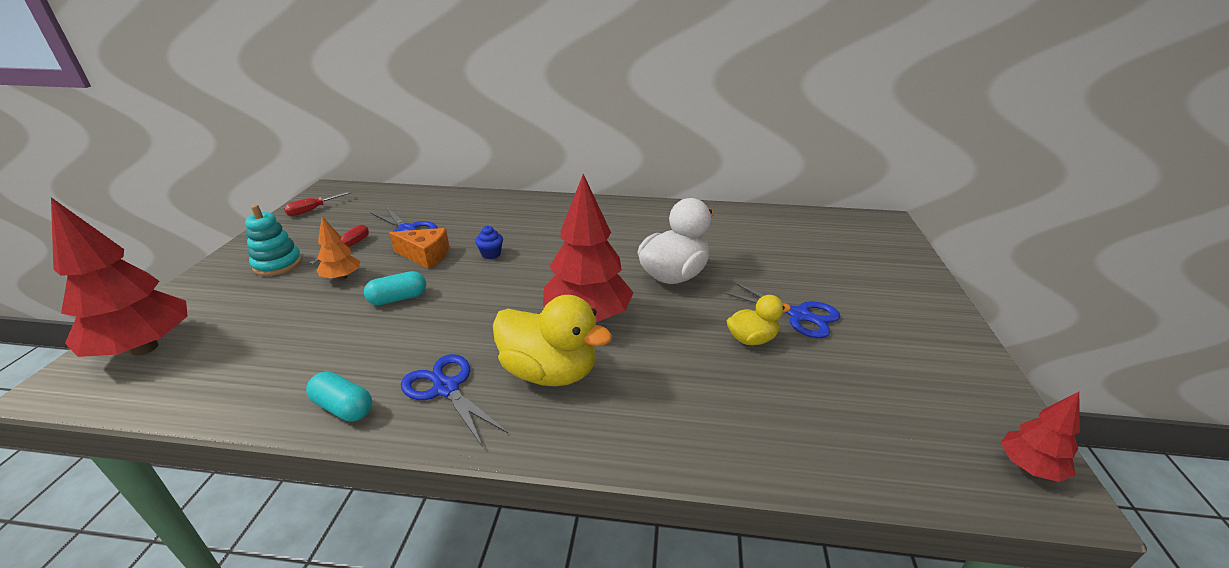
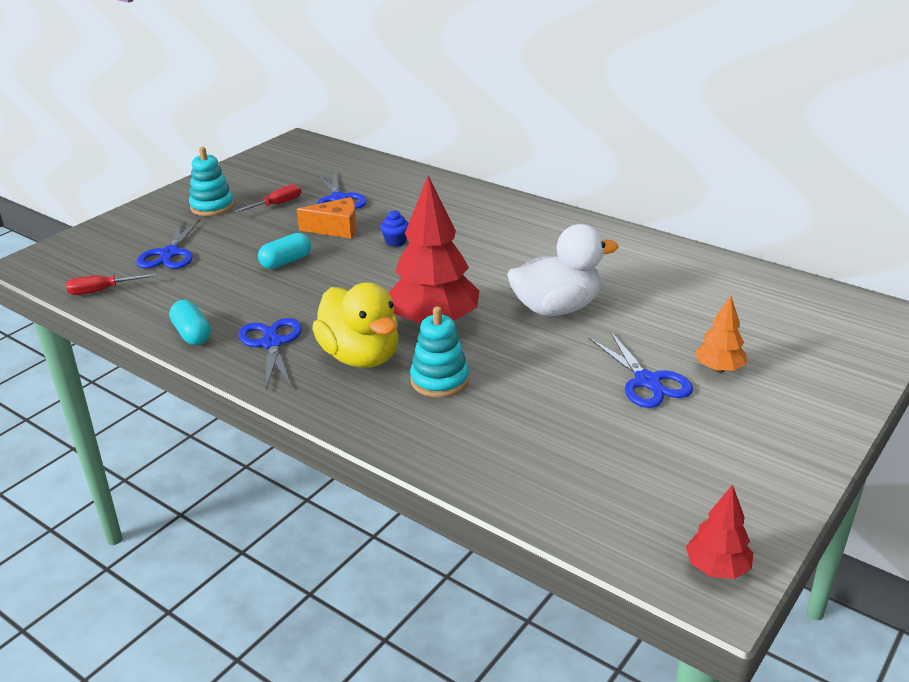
camera: 30 degrees right, 0 degrees up
red tree [51,197,187,357] -> none
red screwdriver [284,191,351,216] -> red screwdriver moved to [66,273,156,295]
orange tree [317,216,360,280] -> orange tree moved to [695,295,747,373]
turquoise capsule [364,271,426,305] -> turquoise capsule turned 45 degrees counterclockwise [258,233,311,269]
orange cheese [389,228,450,269] -> orange cheese turned 45 degrees counterclockwise [296,197,357,239]
yellow duck [727,295,791,345] -> none
none -> blue scissors [136,219,200,269]
none -> turquoise stacking toy [410,306,469,398]

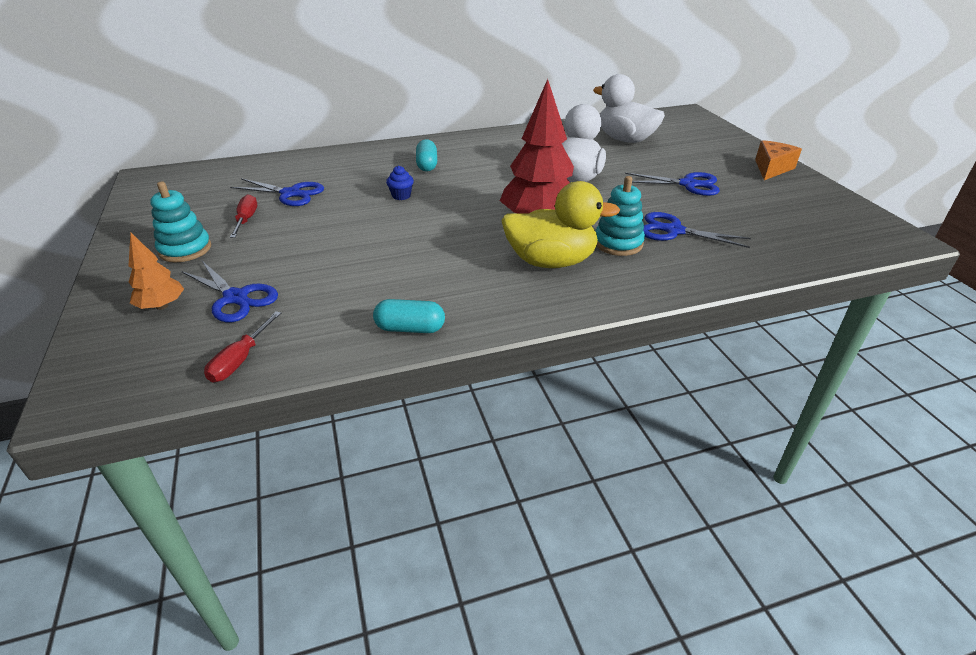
camera: 55 degrees left, 5 degrees up
blue scissors [239,318,302,390] -> blue scissors moved to [643,212,751,248]
turquoise capsule [258,233,311,269] -> turquoise capsule moved to [416,139,437,172]
orange cheese [296,197,357,239] -> orange cheese moved to [755,140,802,180]
red tree [686,484,753,579] -> none
orange tree [695,295,747,373] -> orange tree moved to [128,232,184,310]
none -> white duck [593,74,665,143]

